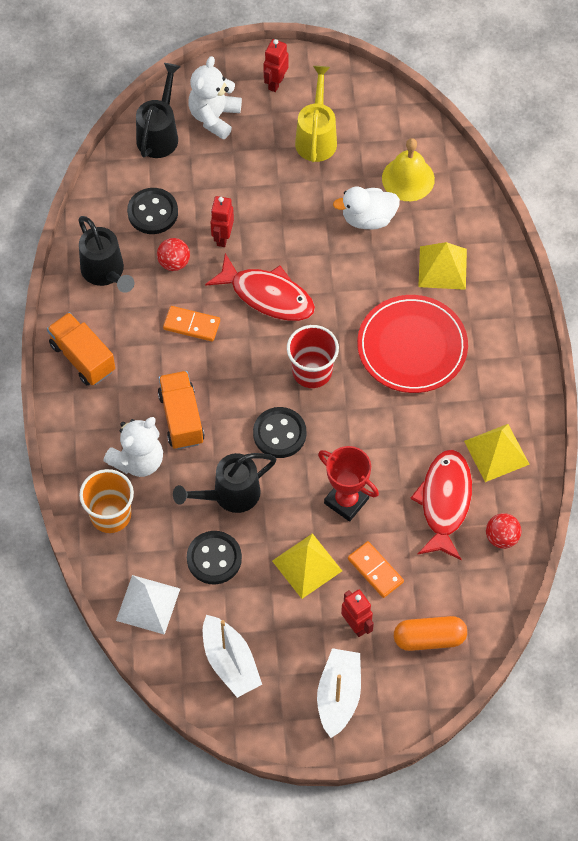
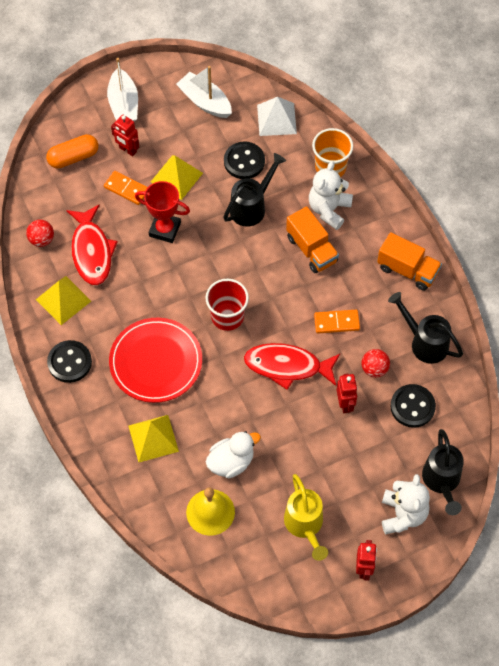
camera: 160 degrees right, 0 degrees up
black button [253,407,306,458] -> black button moved to [47,340,92,383]

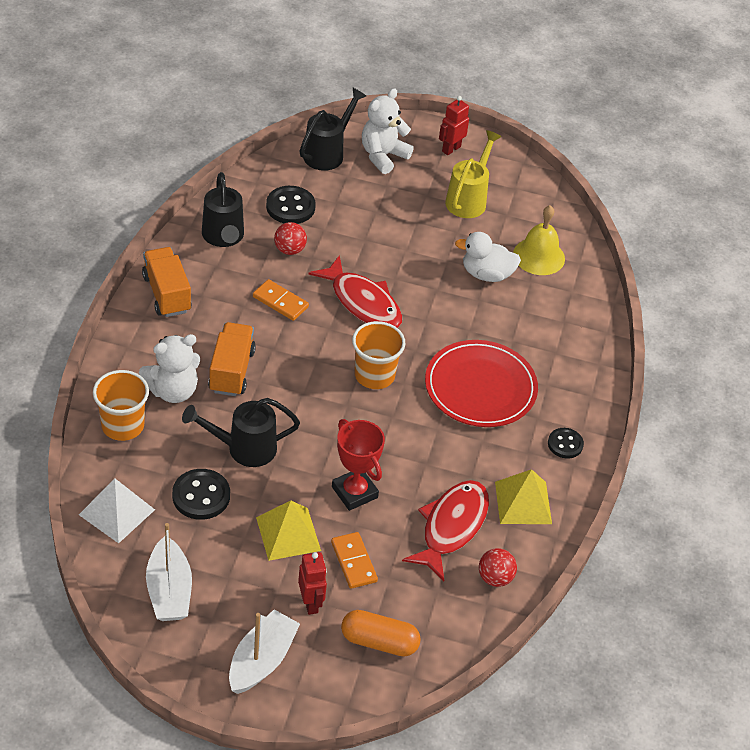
camera: 145 degrees left, 15 degrees down
black button [47,340,92,383] -> black button [548,428,584,459], size x0.65
yellow pyramid [128,415,179,462] -> none
red cup [205,279,249,331] -> orange cup [352,321,405,389]
red robot [337,374,358,413] -> none

